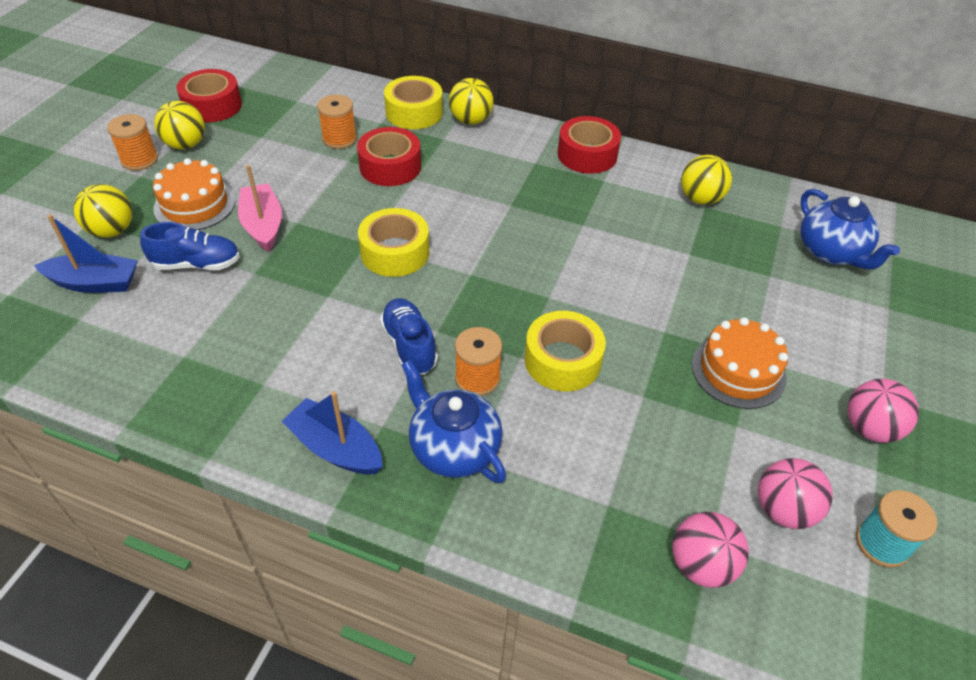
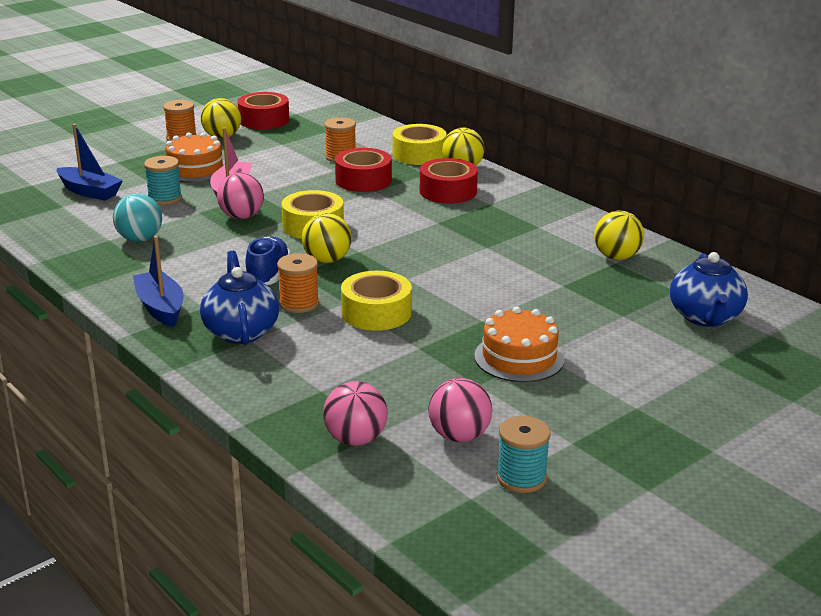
camera: 30 degrees right, 20 degrees down
yellow ball [73,184,132,238] -> yellow ball moved to [302,213,351,263]
blue shoe [140,222,240,270] -> turquoise spool [144,156,182,205]
red tape [558,116,621,174] -> red tape moved to [420,158,478,204]
pink ball [847,379,919,443] -> pink ball moved to [217,173,264,219]
none -> turquoise ball [113,194,162,242]

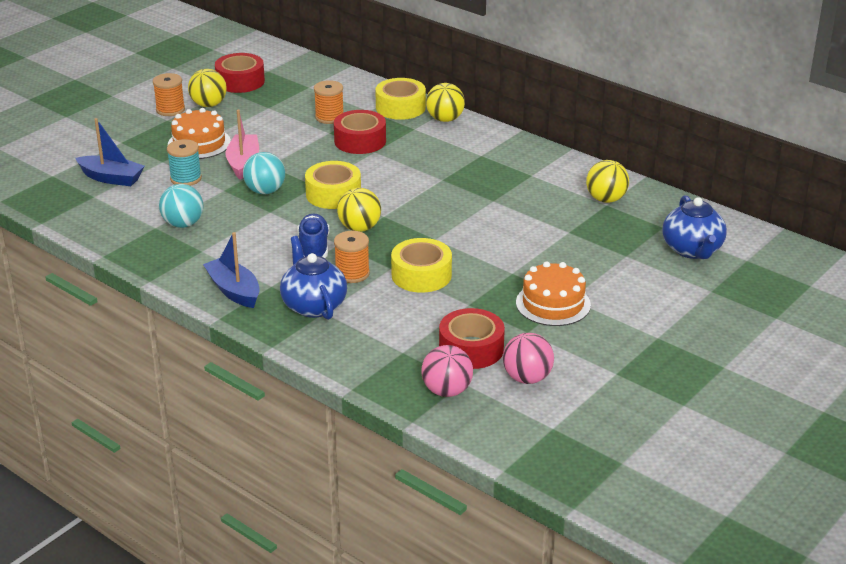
camera: 10 degrees left, 5 degrees up
pink ball [217,173,264,219] -> turquoise ball [243,152,285,194]
red tape [420,158,478,204] -> red tape moved to [439,308,505,369]
turquoise spool [497,416,551,493] -> none

